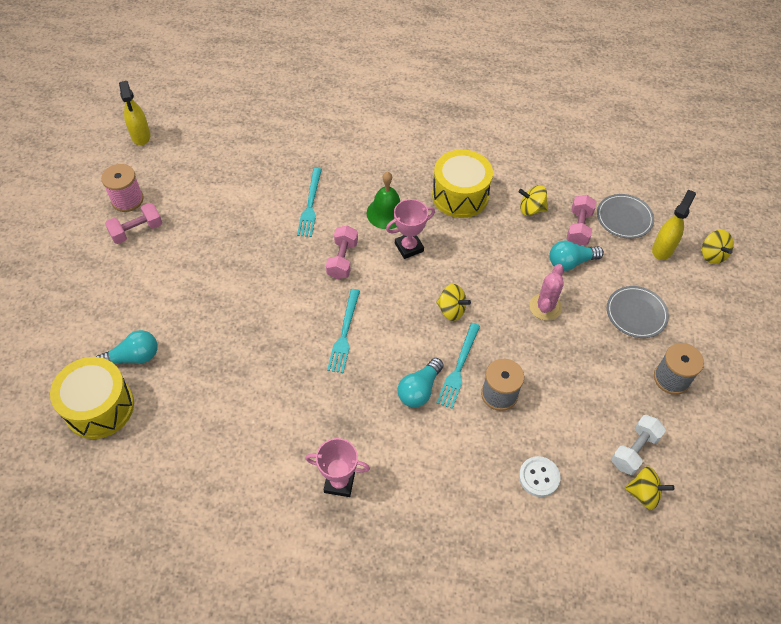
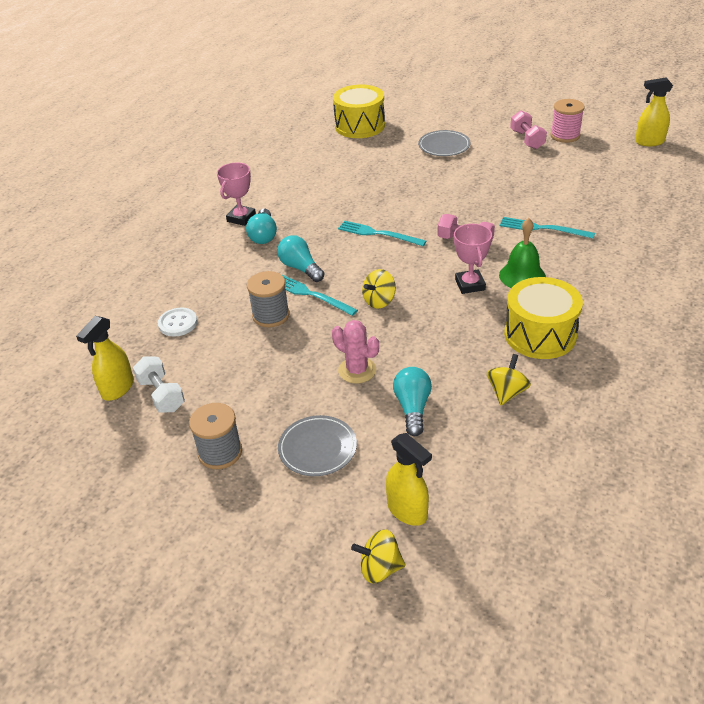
camera: 110 degrees right, 15 degrees down
turquoise light bulb [96,330,158,364] -> turquoise light bulb moved to [246,209,277,244]
pink dumbbell [567,195,597,245] -> none
grey plate [597,194,654,239] -> grey plate moved to [418,130,470,156]
yellow spinning top [625,467,674,510] -> yellow spray bottle [76,316,134,401]

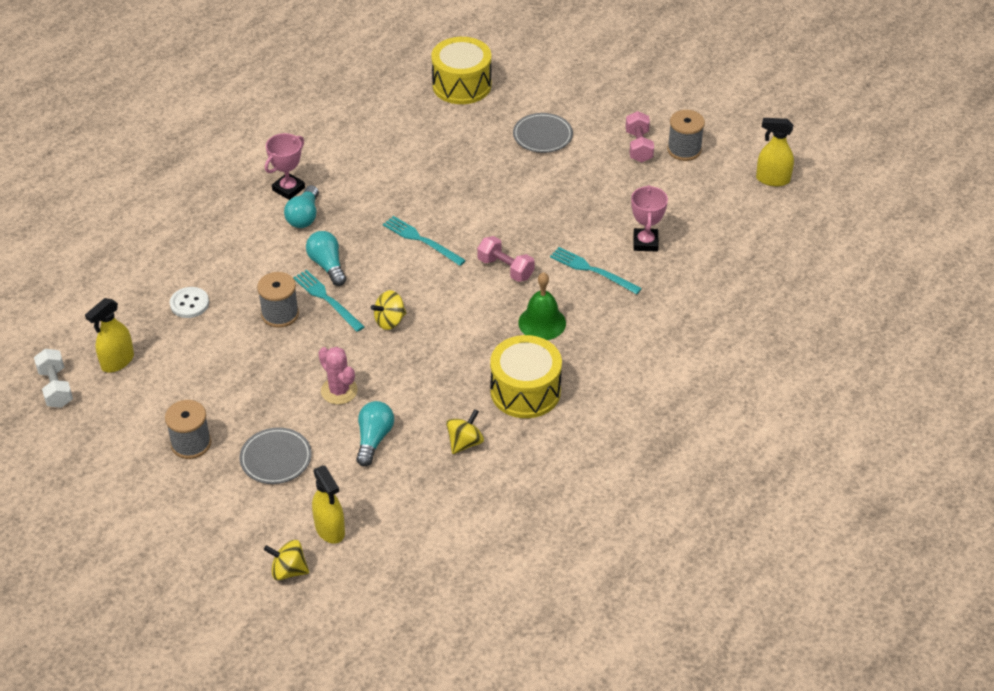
camera: 10 degrees right, 5 degrees up
white dumbbell [133,356,185,413] -> white dumbbell moved to [34,349,73,408]
pink trophy [454,224,492,294] -> pink trophy moved to [631,185,668,251]
pink spool [550,99,585,143] -> grey spool [667,110,705,161]

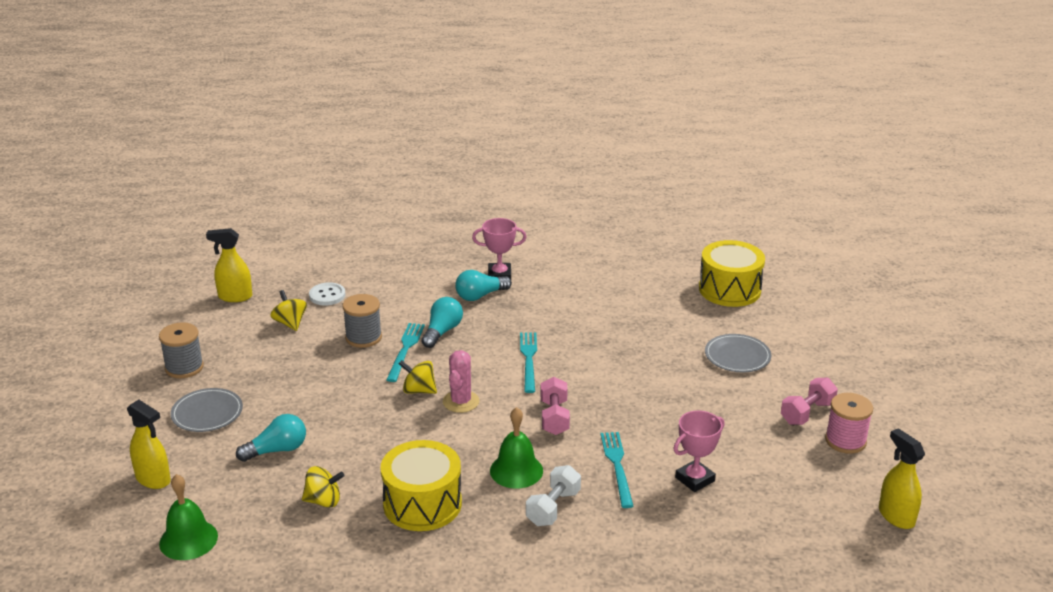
camera: 50 degrees right, 15 degrees down
white dumbbell [34,349,73,408] -> white dumbbell moved to [526,465,581,526]
yellow spinning top [264,540,309,581] -> yellow spinning top moved to [270,290,307,331]
yellow spray bottle [312,465,345,544] -> yellow spray bottle turned 75 degrees counterclockwise [127,399,171,489]
pink cactus [318,347,358,405] -> pink cactus moved to [443,350,480,413]
grey spool [667,110,705,161] -> pink spool [825,393,873,454]
none -> green bell [159,474,218,560]

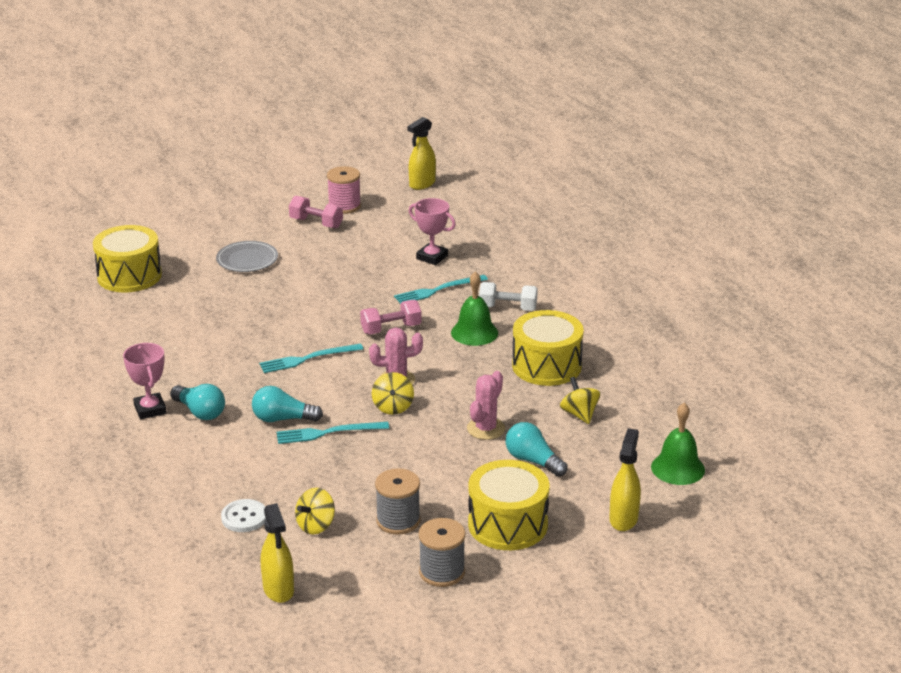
camera: 110 degrees left, 0 degrees up
grey plate [171,388,243,432] -> yellow drum [468,460,550,550]
grey spool [342,294,382,348] -> grey spool moved to [375,468,421,535]
none -> pink cactus [467,371,505,440]

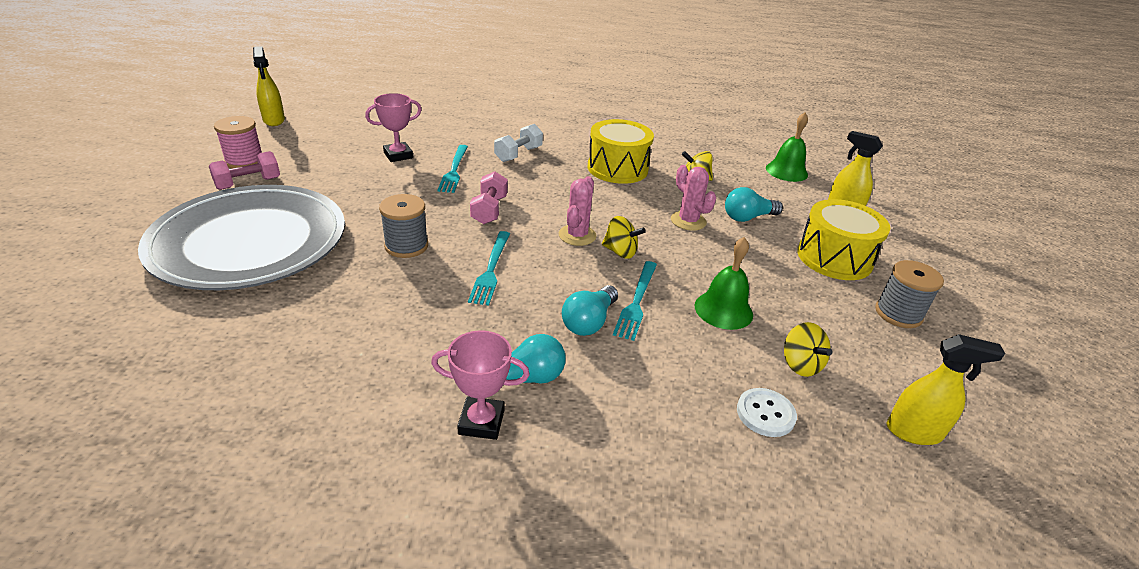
camera: 65 degrees left, 5 degrees up
yellow drum [93,225,162,292] -> none
grey plate [216,241,278,272] -> grey plate [138,185,345,290], size x2.39
grey spool [375,468,421,535] -> grey spool moved to [379,194,428,258]
green bell [451,272,498,346] -> green bell moved to [695,237,753,330]

